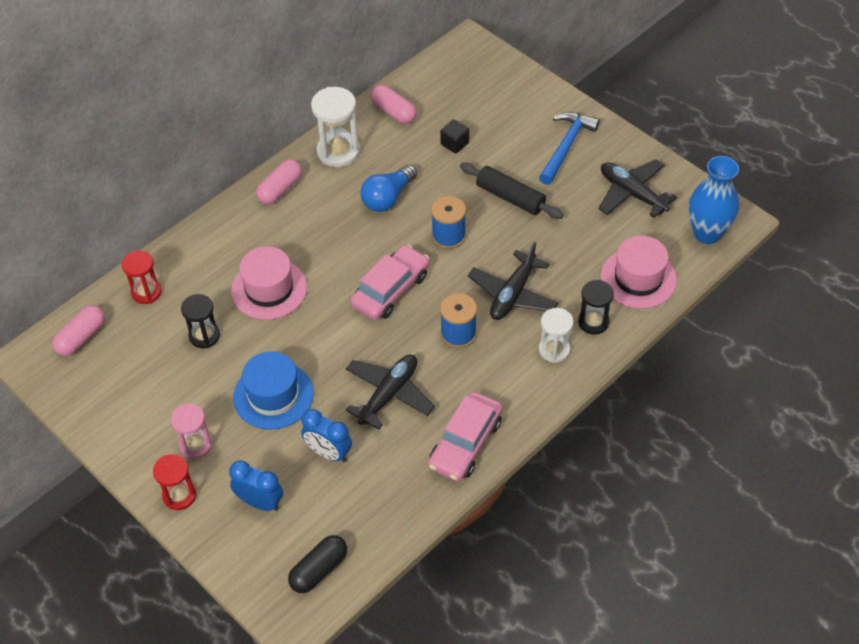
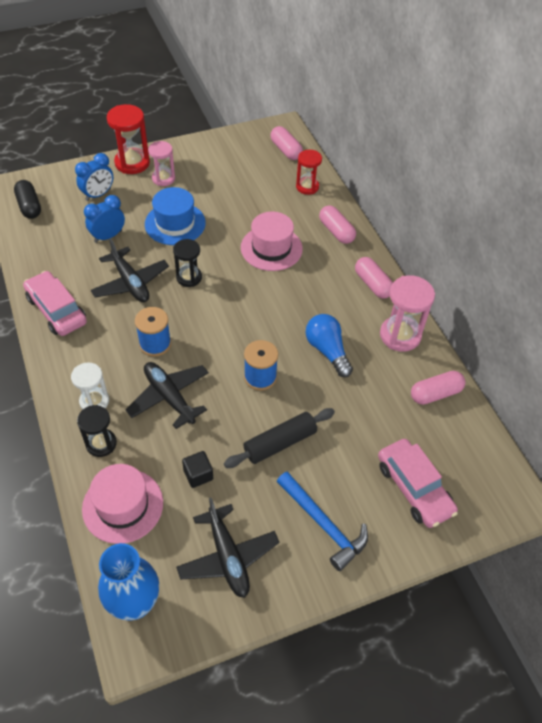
camera: 110 degrees right, 0 degrees up
red hourglass [153,454,196,510] -> red hourglass [107,104,150,174], size x1.53
black hourglass [181,294,220,348] -> black hourglass moved to [173,239,202,287]
white hourglass [311,87,360,167] -> pink hourglass [380,275,435,352]
pink car [350,245,429,320] -> pink car moved to [378,439,458,528]
black cube [440,119,469,153] -> black cube moved to [182,451,213,488]
black plane [599,159,677,218] -> black plane turned 90 degrees clockwise [176,498,279,598]
none -> pink capsule [319,205,356,244]

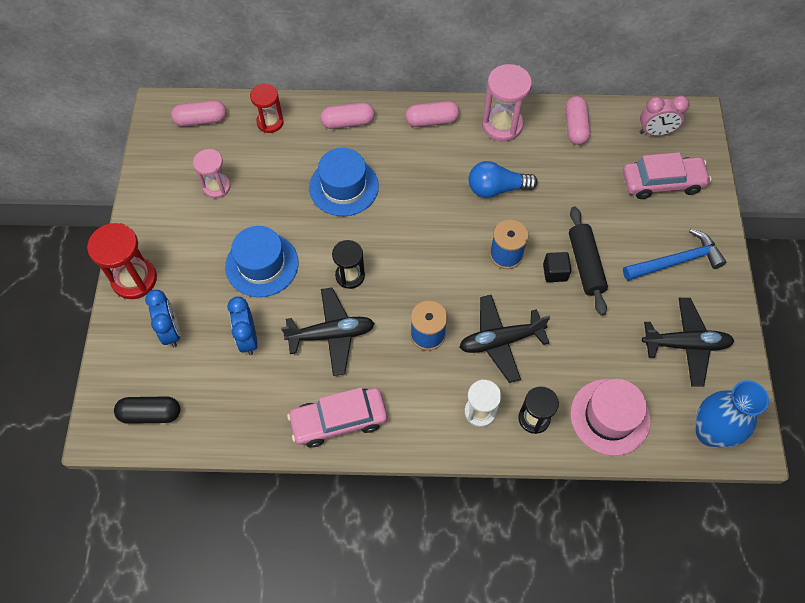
camera: 65 degrees left, 10 degrees up
pink hourglass [148,141,175,186] -> pink hourglass moved to [193,149,231,198]
black cube [182,451,213,488] -> black cube moved to [543,252,571,282]
pink hat [241,211,303,271] -> blue hat [309,148,379,216]
none -> pink clock [639,95,690,136]

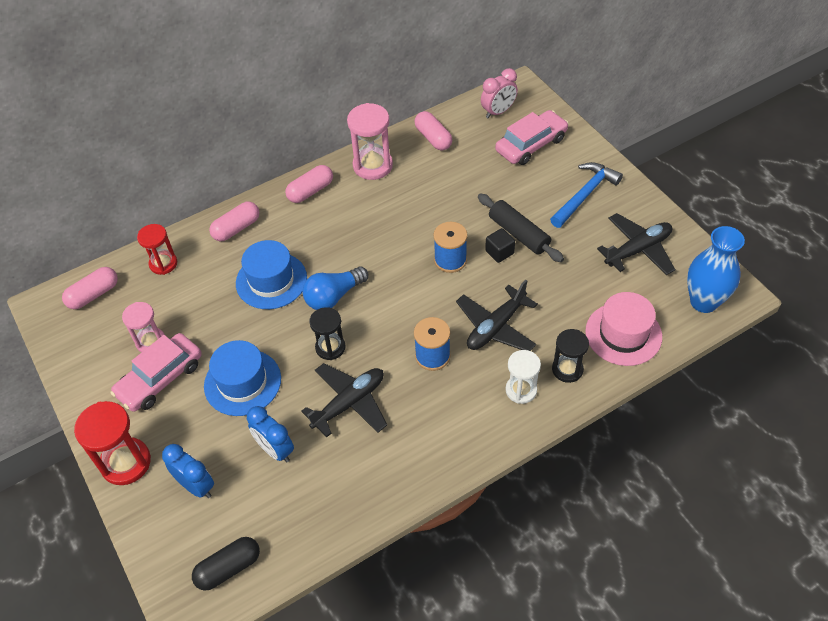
camera: 30 degrees left, 10 degrees down
pink car [287,388,387,448] -> pink car moved to [111,333,202,412]
blue light bulb [468,161,538,198] -> blue light bulb moved to [302,266,368,310]

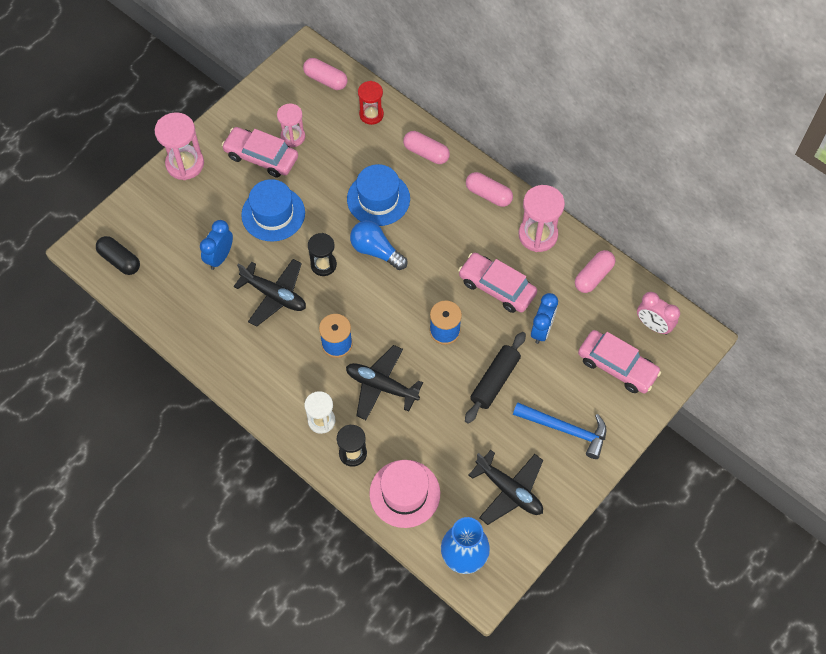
camera: 70 degrees right, 10 degrees up
red hourglass [74,401,151,485] -> pink hourglass [155,112,204,180]
blue clock [162,444,214,498] -> blue clock moved to [531,293,558,344]
black cube [485,228,515,263] -> none
none -> pink car [458,253,537,313]

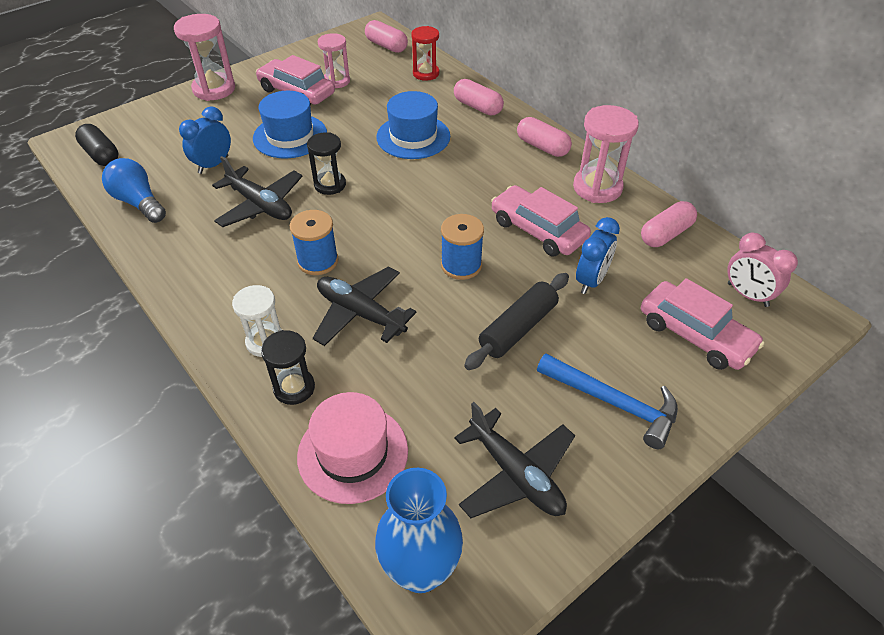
camera: 10 degrees right, 15 degrees down
blue light bulb [350,221,408,270] -> blue light bulb moved to [102,158,166,223]

